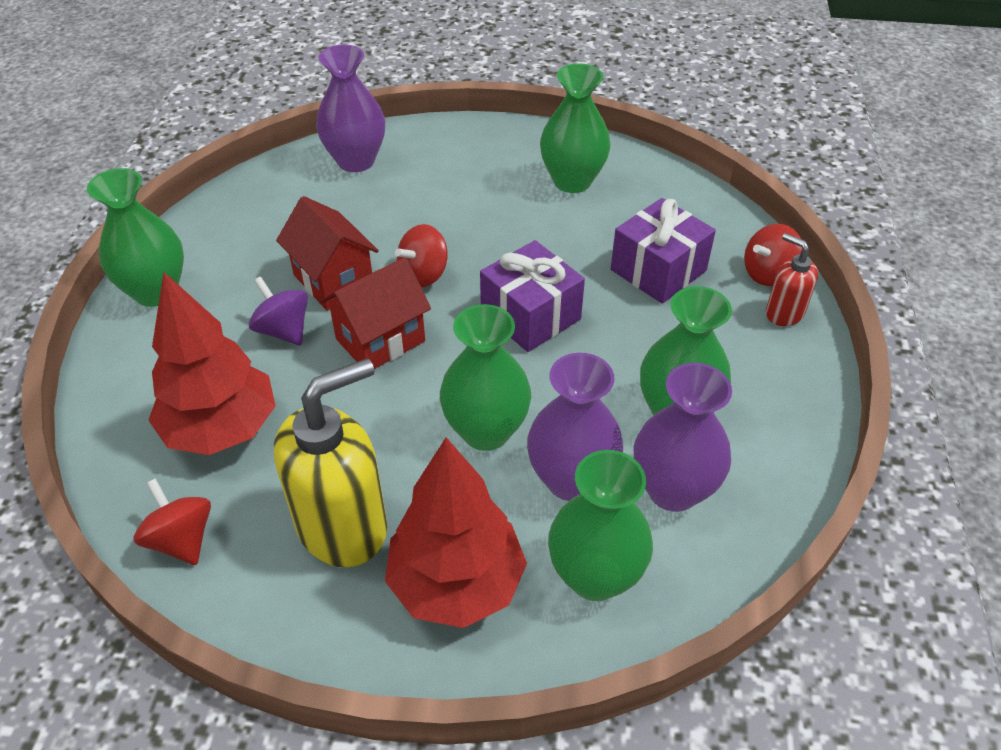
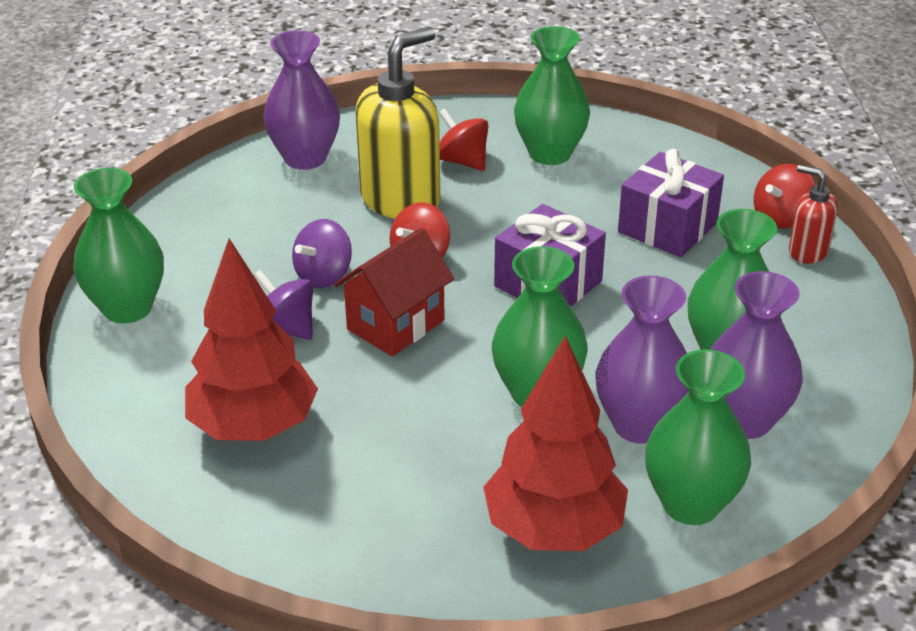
camera: 10 degrees left, 10 degrees down
red spinning top [134,478,211,565] -> red spinning top moved to [439,108,488,171]
yellow soap dispenser [274,358,387,567] -> yellow soap dispenser moved to [355,27,440,219]
red house [276,196,379,311] -> purple spinning top [292,219,352,288]

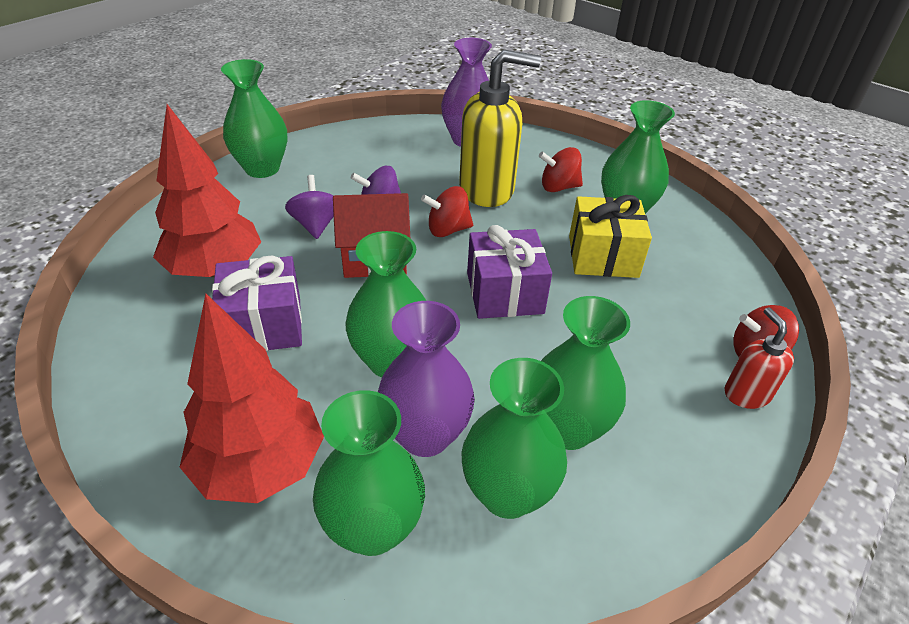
camera: 40 degrees right, 5 degrees up
red spinning top [439,108,488,171] -> red spinning top turned 90 degrees counterclockwise [539,147,583,192]
purple gift [618,149,724,257] -> purple gift moved to [212,256,302,351]
purple vase [710,271,803,439] -> green vase [461,358,567,519]
none -> yellow gift [569,195,652,278]

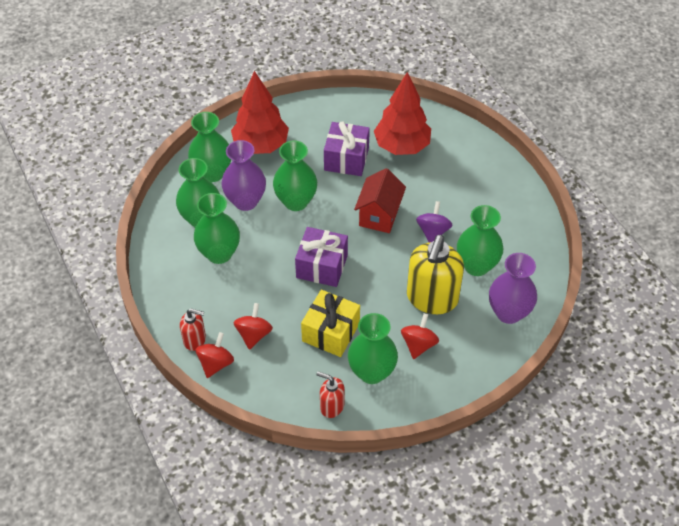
camera: 115 degrees right, 10 degrees up
green vase [221,59,287,178] -> green vase moved to [457,205,503,276]
purple spinning top [285,175,334,239] -> none
red spinning top [421,186,473,237] -> red spinning top moved to [233,303,273,350]
none -> red soap dispenser [316,371,345,418]

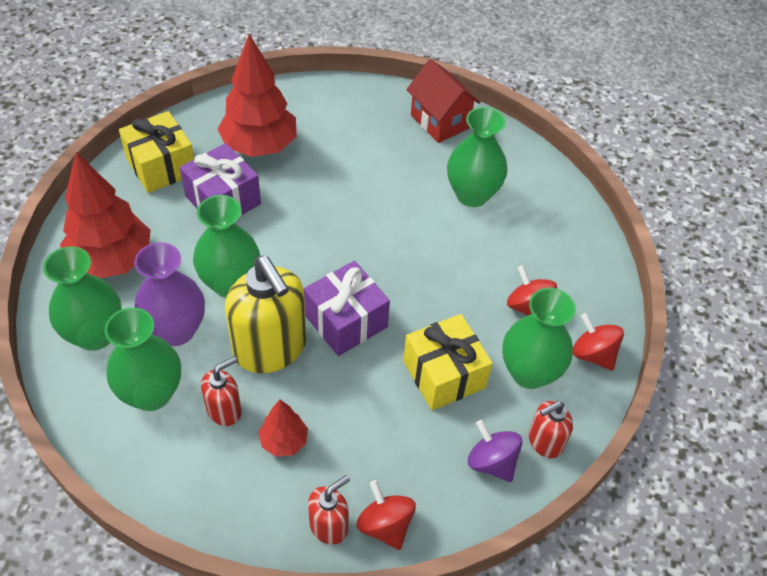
camera: 55 degrees left, 0 degrees up
green vase [194,193,240,264] -> red soap dispenser [201,356,242,426]
red spinning top [233,303,273,350] -> red spinning top moved to [573,313,624,371]
red house [354,168,406,233] -> red house moved to [406,59,481,143]
yellow soap dispenser [407,235,464,314] -> yellow soap dispenser moved to [225,256,306,373]
purple spinning top [416,201,452,242] -> purple spinning top moved to [468,420,523,482]
purple vase [489,253,537,324] -> none
none -> yellow gift [119,111,194,193]
none -> red tree [258,400,308,457]

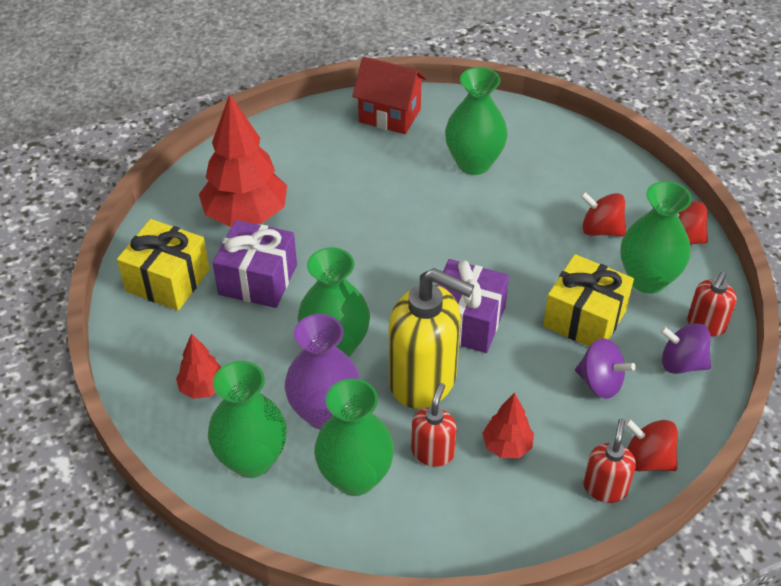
camera: 30 degrees left, 5 degrees down
red tree [60,152,150,278] -> red tree [176,333,221,399], size x0.50
none -> purple spinning top [575,338,636,398]

